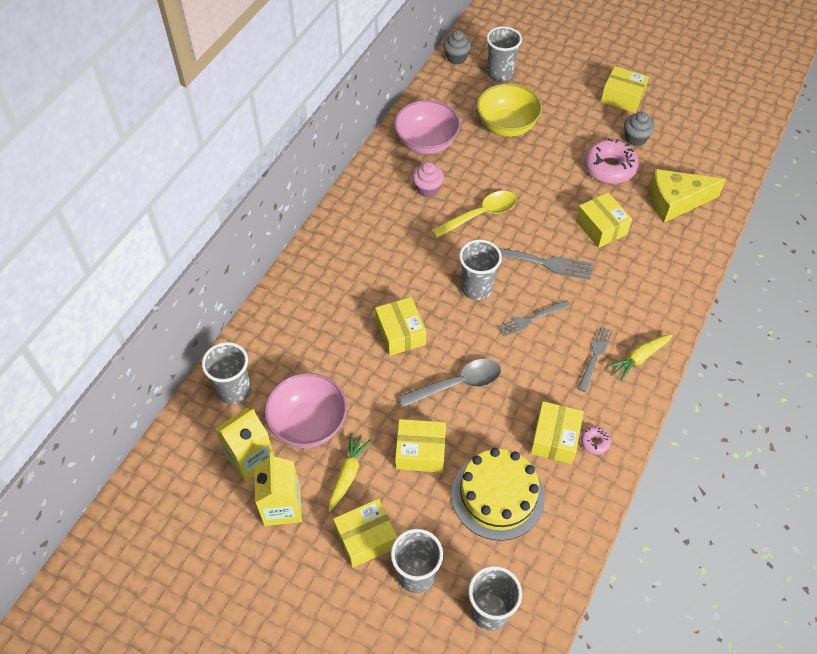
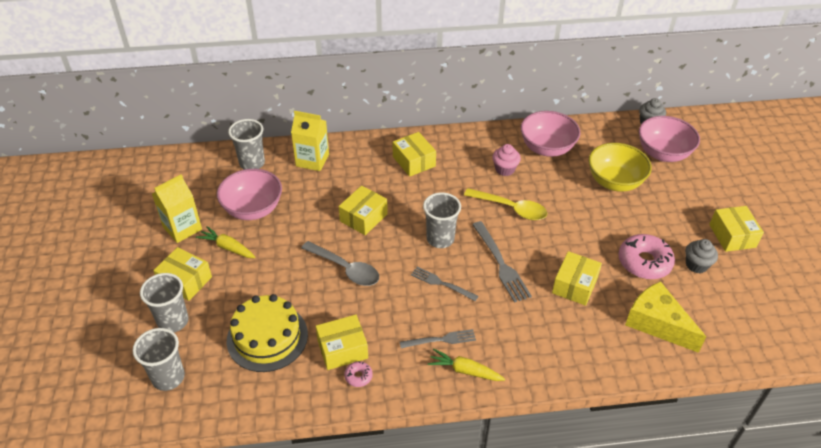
camera: 55 degrees right, 10 degrees down
yellow carton [215,408,274,481] -> yellow carton moved to [291,111,329,171]
yellow carrot [328,433,371,512] -> yellow carrot turned 135 degrees counterclockwise [196,226,256,258]
yellow box [395,419,446,473] -> yellow box moved to [393,132,436,177]
grey cup [486,26,522,82] -> pink bowl [639,116,700,162]

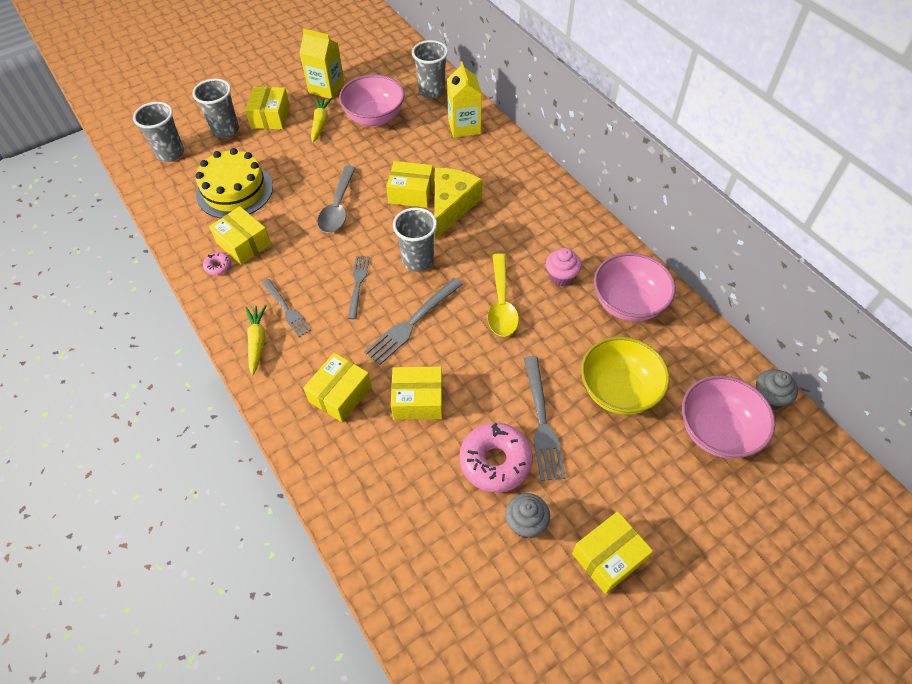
camera: 65 degrees right, 10 degrees up
yellow box [393,132,436,177] -> yellow box moved to [303,353,372,422]
yellow cheese [625,281,706,353] -> yellow cheese moved to [434,168,483,240]
none -> grey fork [524,356,566,481]

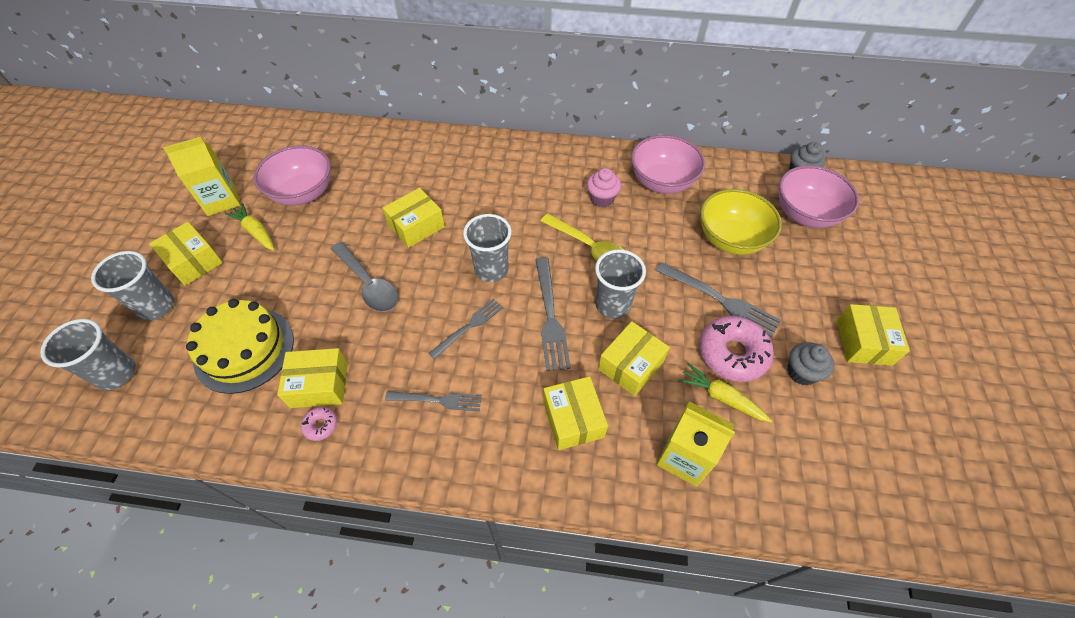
camera: 50 degrees left, 0 degrees up
yellow carrot [245,305,267,375] -> yellow carrot moved to [678,363,772,423]
grey fork [348,256,370,319] -> grey fork turned 90 degrees clockwise [429,299,503,359]
grey cup [412,40,448,99] -> grey cup moved to [595,249,646,319]
yellow cheese [434,168,483,240] -> none
yellow carton [447,61,482,138] -> yellow carton moved to [657,402,735,487]

